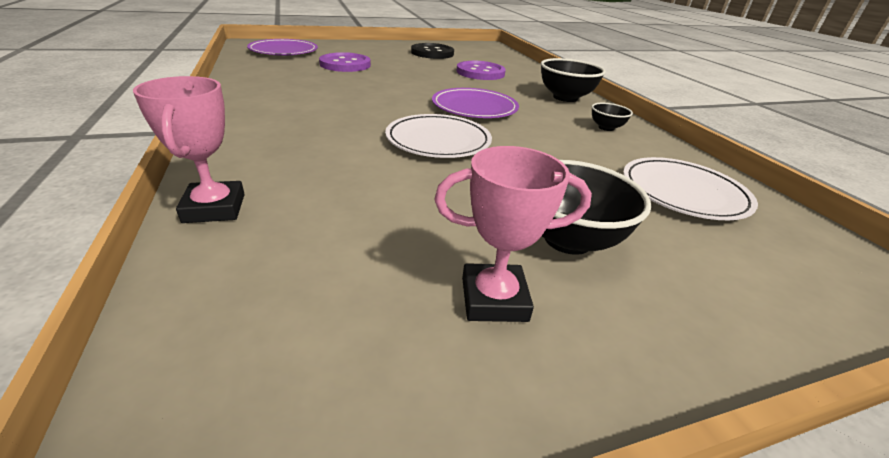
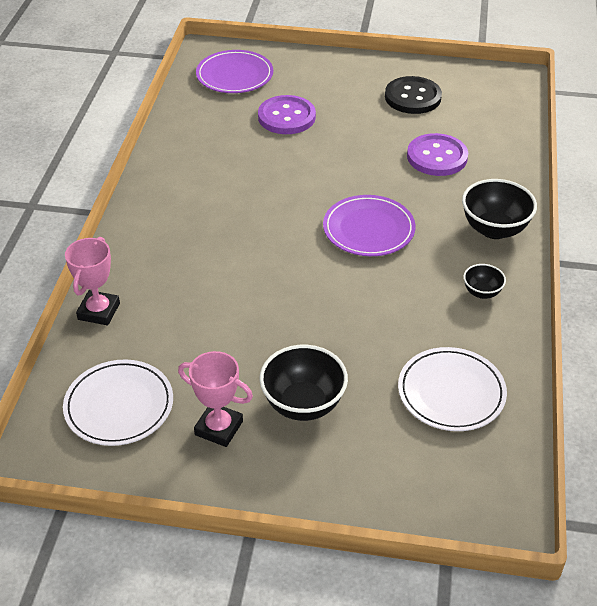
camera: 30 degrees right, 10 degrees up
white plate [385,114,492,158] -> white plate moved to [63,360,173,446]

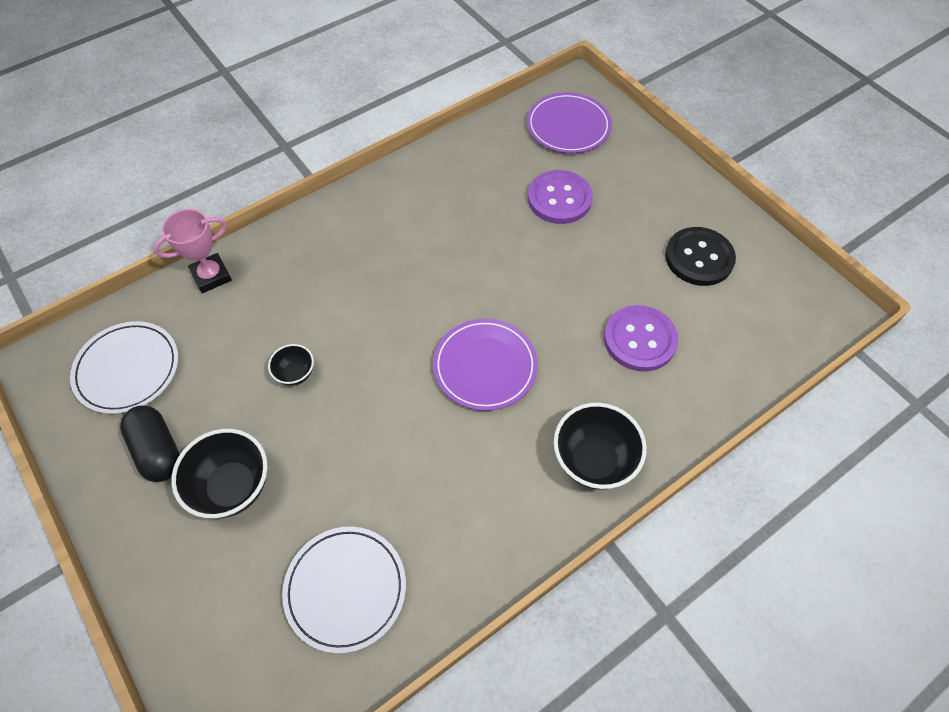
camera: 45 degrees right, 15 degrees up
pink trophy [178,351,253,447] -> black capsule [120,405,180,482]
black bowl [463,264,506,299] -> black bowl moved to [268,344,314,386]

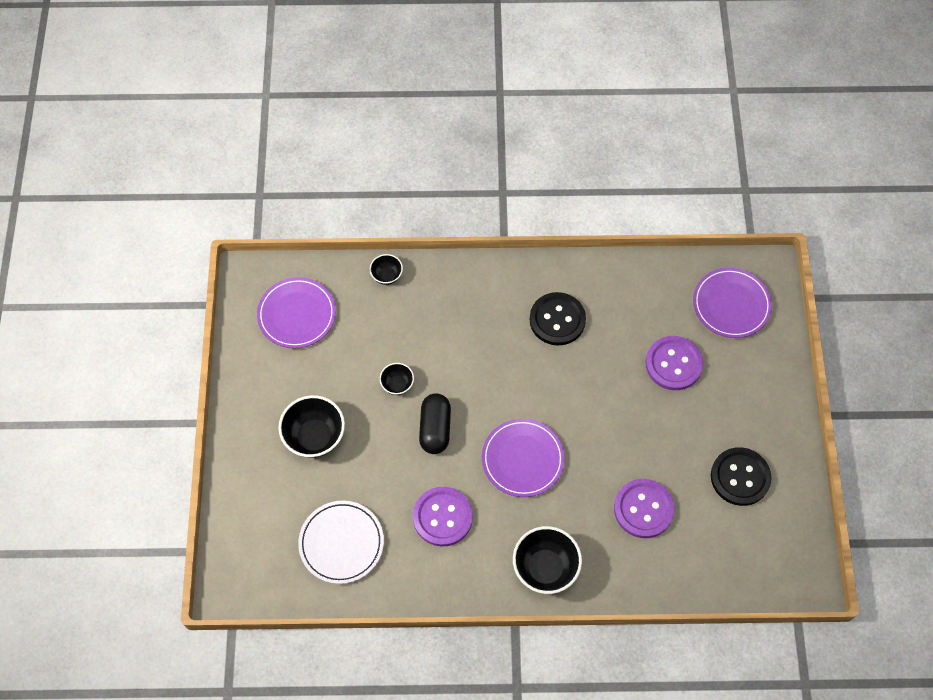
camera: 35 degrees right, 5 degrees up
white plate [70,321,178,414] -> purple plate [257,277,336,348]
black capsule [120,405,180,482] -> black capsule moved to [419,393,451,454]
pink trophy [153,209,232,293] -> black bowl [370,254,403,285]
none -> purple button [413,487,473,546]
none -> black button [530,292,586,346]

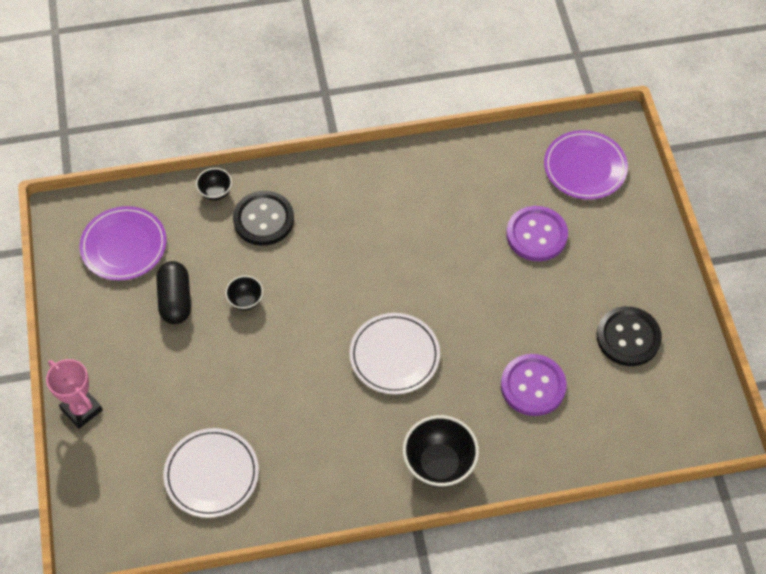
camera: 10 degrees left, 5 degrees down
black bowl [278,395,345,458] -> none
purple button [413,487,473,546] -> none
black capsule [419,393,451,454] -> black capsule moved to [156,261,191,324]
purple plate [482,419,565,497] -> white plate [349,313,440,394]
black button [530,292,586,346] -> black button moved to [233,191,294,246]
none -> pink trophy [46,359,103,429]

